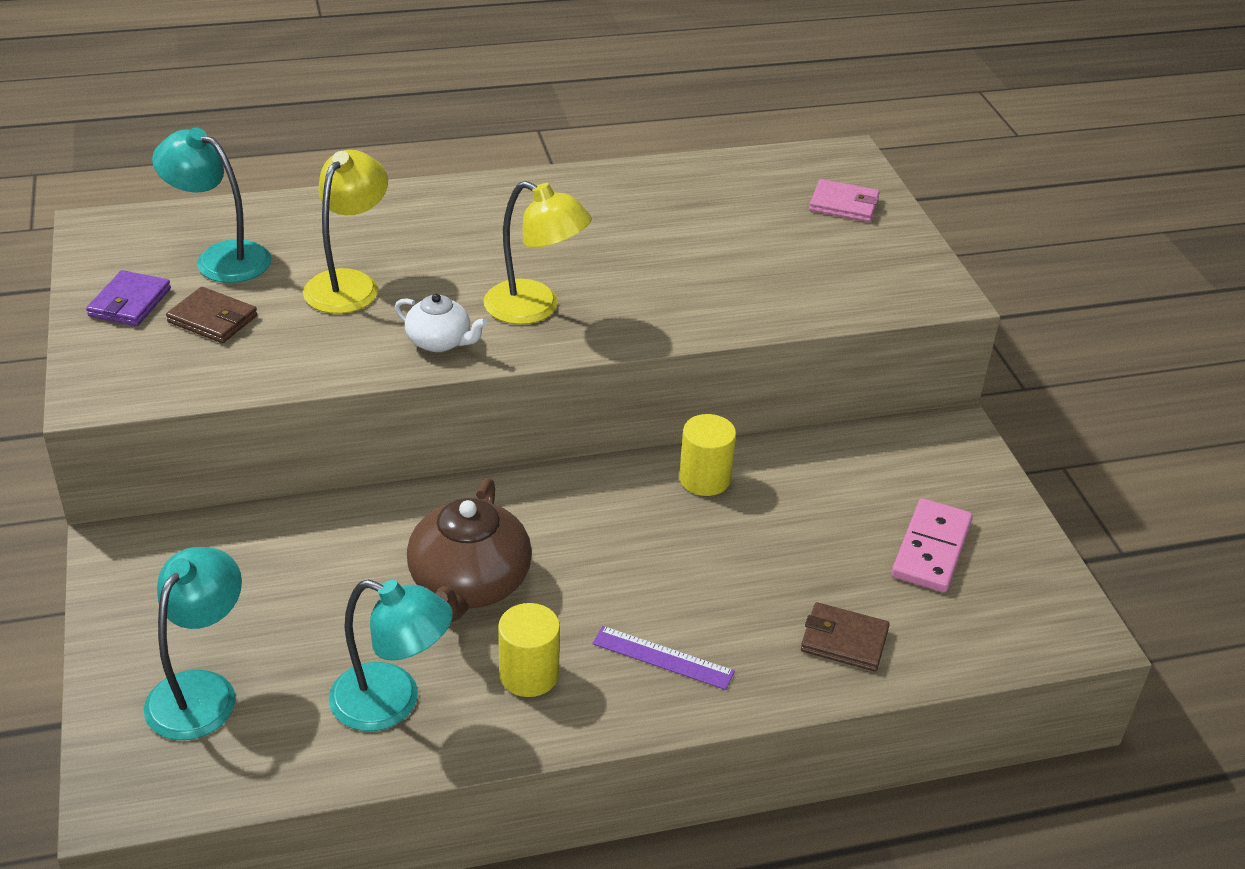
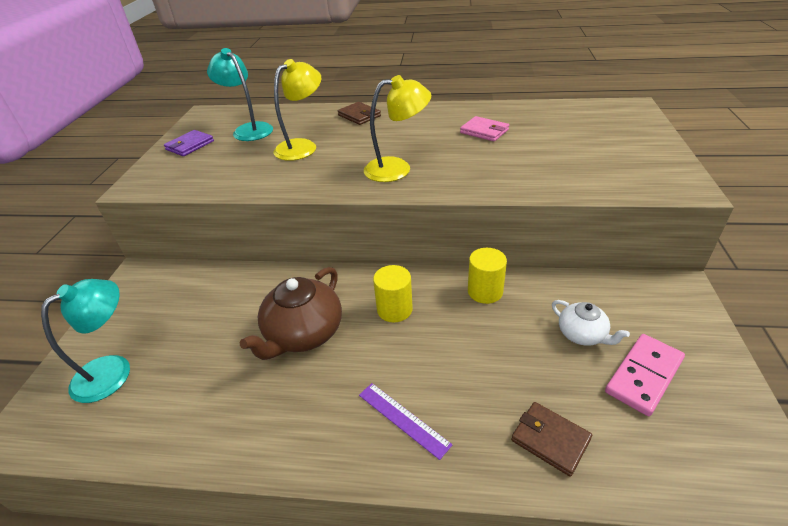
camera: 25 degrees right, 0 degrees up
brown wallet [166,287,257,343] -> brown wallet moved to [338,102,381,125]
turquoise lamp [329,579,453,731] -> none
white teapot [395,294,488,352] -> white teapot moved to [552,300,630,346]
yellow lamp [483,181,592,325] -> yellow lamp turned 60 degrees counterclockwise [364,75,431,182]
yellow cylinder [498,603,560,697] -> yellow cylinder moved to [373,265,413,322]
pink wallet [809,179,880,222] -> pink wallet moved to [460,116,509,142]

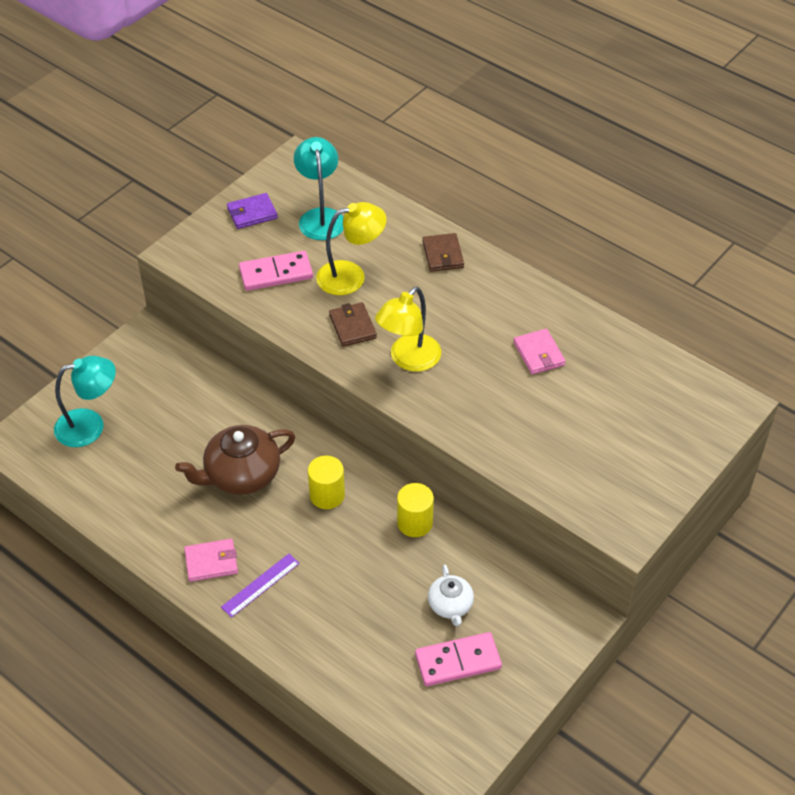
camera: 30 degrees right, 10 degrees up
purple ruler [359,383,452,460] -> purple ruler turned 60 degrees clockwise [221,554,300,618]
yellow lamp [364,75,431,182] -> yellow lamp turned 105 degrees clockwise [375,287,441,372]
brown wallet [511,402,592,477] -> brown wallet moved to [329,302,377,347]
none -> pink wallet [184,539,238,582]
none -> pink domino [239,251,313,291]

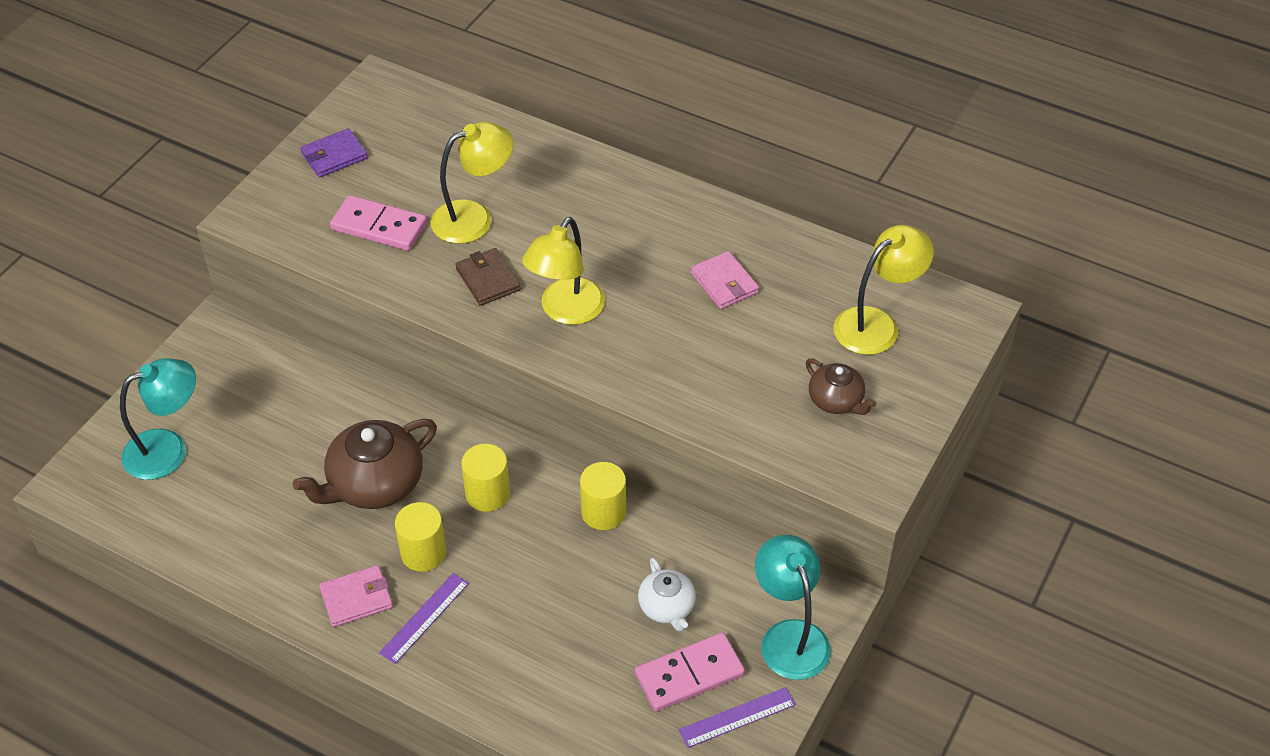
camera: 10 degrees left, 0 degrees up
pink domino [239,251,313,291] -> pink domino turned 45 degrees clockwise [330,195,427,251]
turquoise lamp [294,137,343,240] -> turquoise lamp moved to [755,535,831,680]
brown wallet [422,233,464,272] -> none
none -> yellow cylinder [395,502,446,572]
none -> purple ruler [679,687,796,748]
none -> brown teapot [806,358,876,415]
none -> yellow lamp [834,225,934,355]

